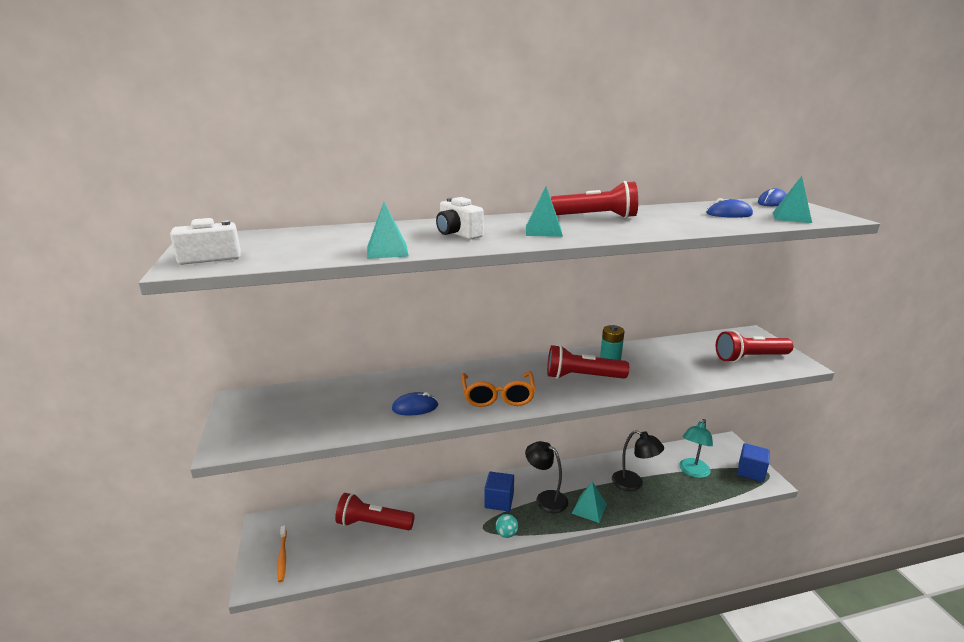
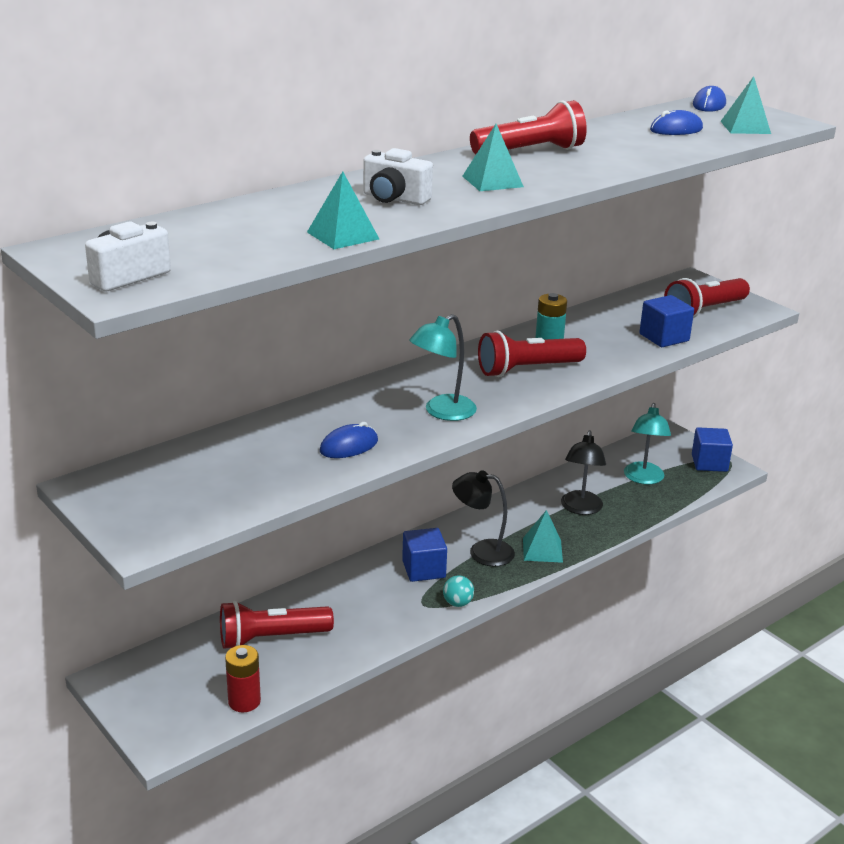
camera: 25 degrees left, 5 degrees up
orange toothbrush [277,526,287,582] -> none
orange glasses [461,371,535,407] -> turquoise lamp [409,314,477,421]
black lamp [612,430,664,491] -> black lamp turned 90 degrees clockwise [561,430,606,515]
none -> red battery [225,645,261,712]
none -> blue cube [640,295,694,347]

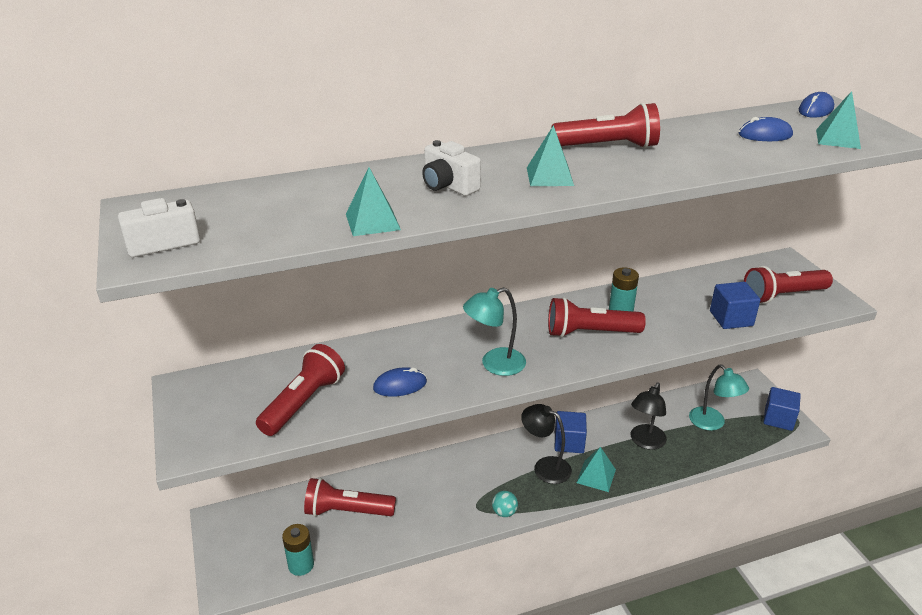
camera: 20 degrees right, 5 degrees up
red battery [225,645,261,712] -> turquoise battery [282,524,314,576]
blue cube [402,528,447,582] -> blue cube moved to [555,411,587,453]
turquoise lamp [624,403,671,484] -> turquoise lamp turned 60 degrees counterclockwise [689,365,749,431]
none -> red flashlight [256,344,345,436]

